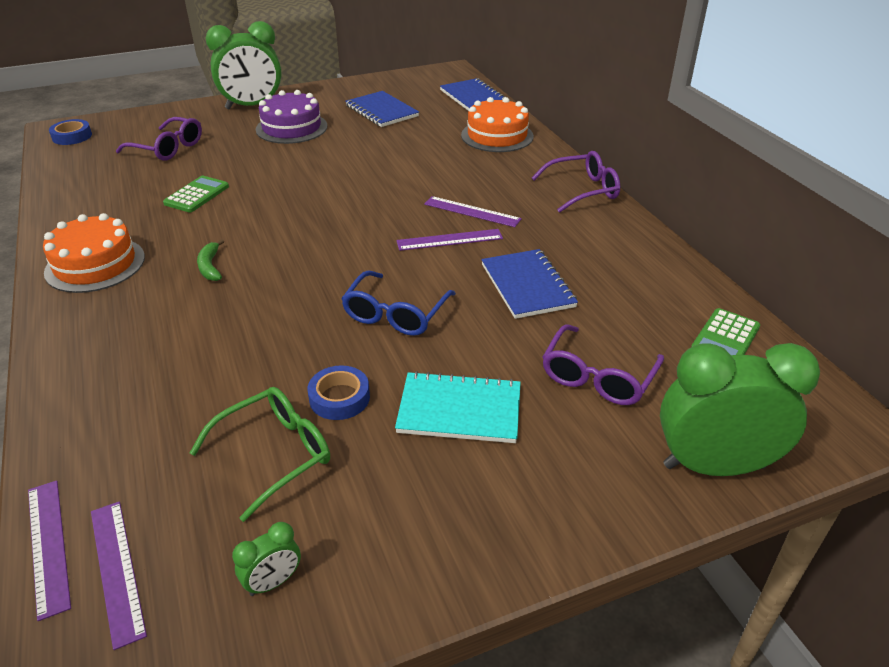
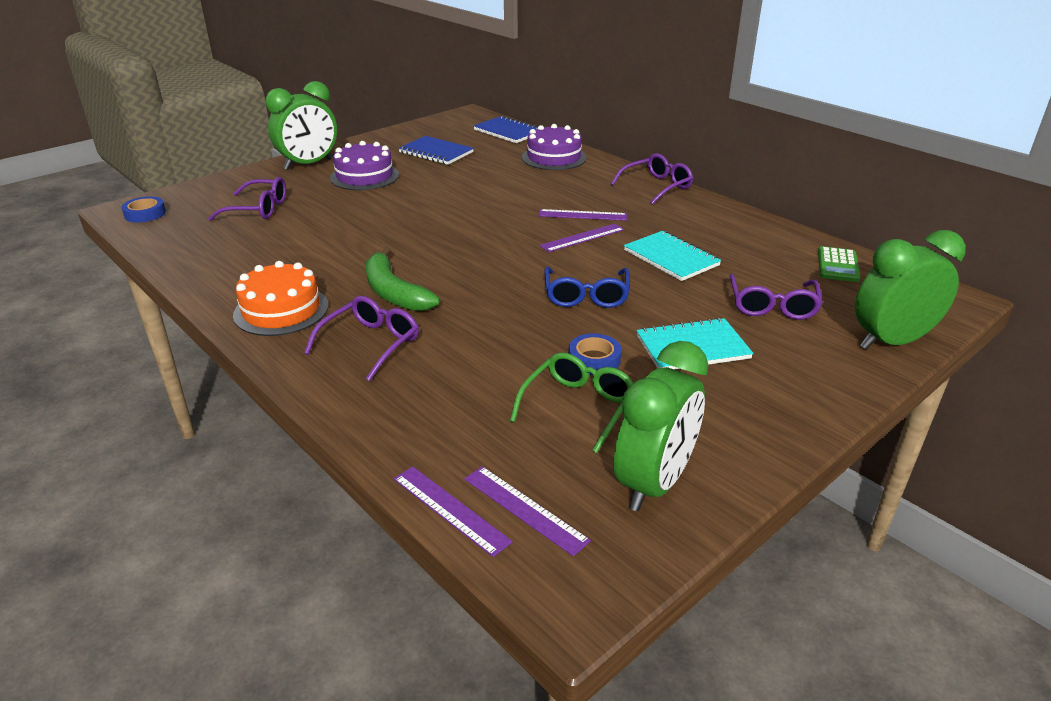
camera: 20 degrees left, 5 degrees down
green calculator [163,176,229,213] -> none
green banana [197,239,224,281] -> green banana [366,247,440,311], size x1.95
green clock [232,522,301,596] -> green clock [613,341,708,511], size x2.34
orange cake [461,97,534,152] -> purple cake [522,124,587,170]
blue notebook [481,249,578,319] -> turquoise notebook [624,231,721,281]
none -> purple glasses [304,296,419,381]

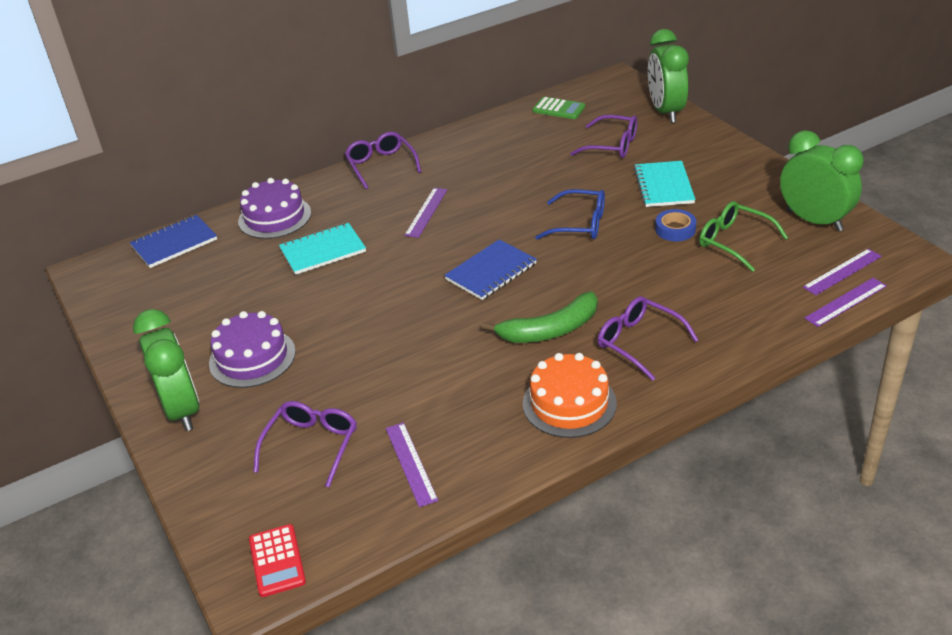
camera: 75 degrees left, 5 degrees up
blue tape [122,196,166,223] -> red calculator [249,524,306,597]
blue notebook [399,136,474,165] -> blue notebook moved to [444,239,537,300]
purple ruler [540,224,624,252] -> purple ruler moved to [386,423,438,507]
turquoise notebook [624,231,721,281] -> turquoise notebook moved to [279,223,366,275]

